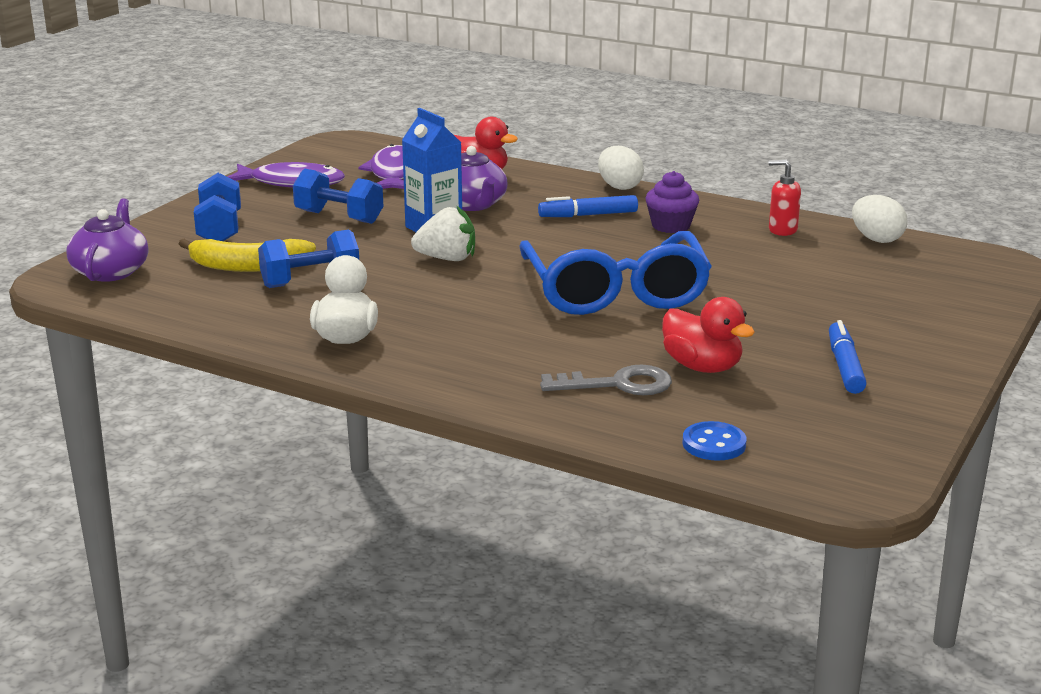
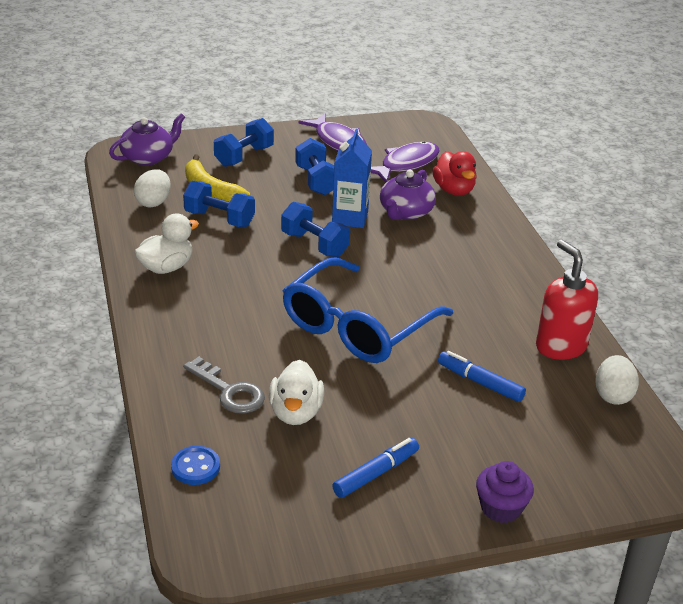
camera: 45 degrees right, 10 degrees up
white strawberry [411,205,475,261] -> blue dumbbell [281,202,350,257]
blue marker [538,195,638,217] -> blue marker moved to [438,351,526,402]
white egg [598,146,644,190] -> white egg moved to [134,169,171,208]
purple cupcake [645,171,699,233] -> purple cupcake moved to [476,461,534,523]
red duck [662,297,755,373] -> white duck [269,360,324,425]
red soap dispenser [769,160,801,236] -> red soap dispenser [536,240,598,360], size x1.74

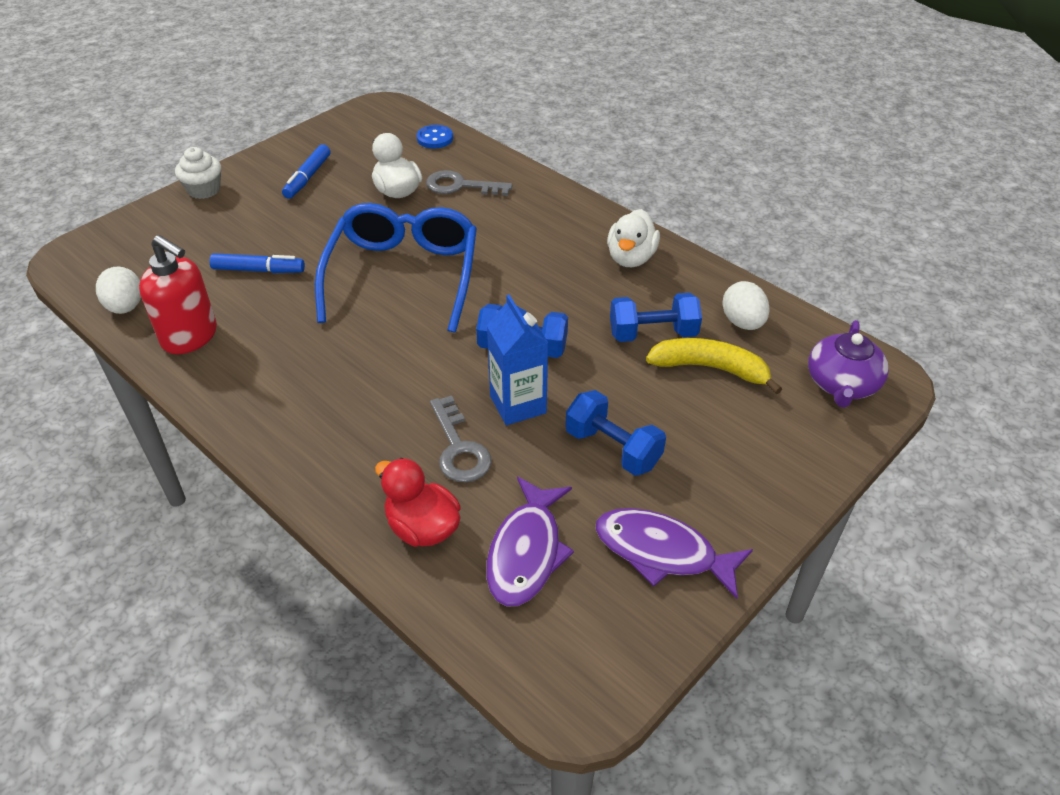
camera: 150 degrees right, 10 degrees up
blue dumbbell [214,118,274,167] -> none
purple teapot [380,170,436,220] -> grey key [430,396,492,482]
purple cupcake [476,461,534,523] -> white cupcake [175,147,221,199]

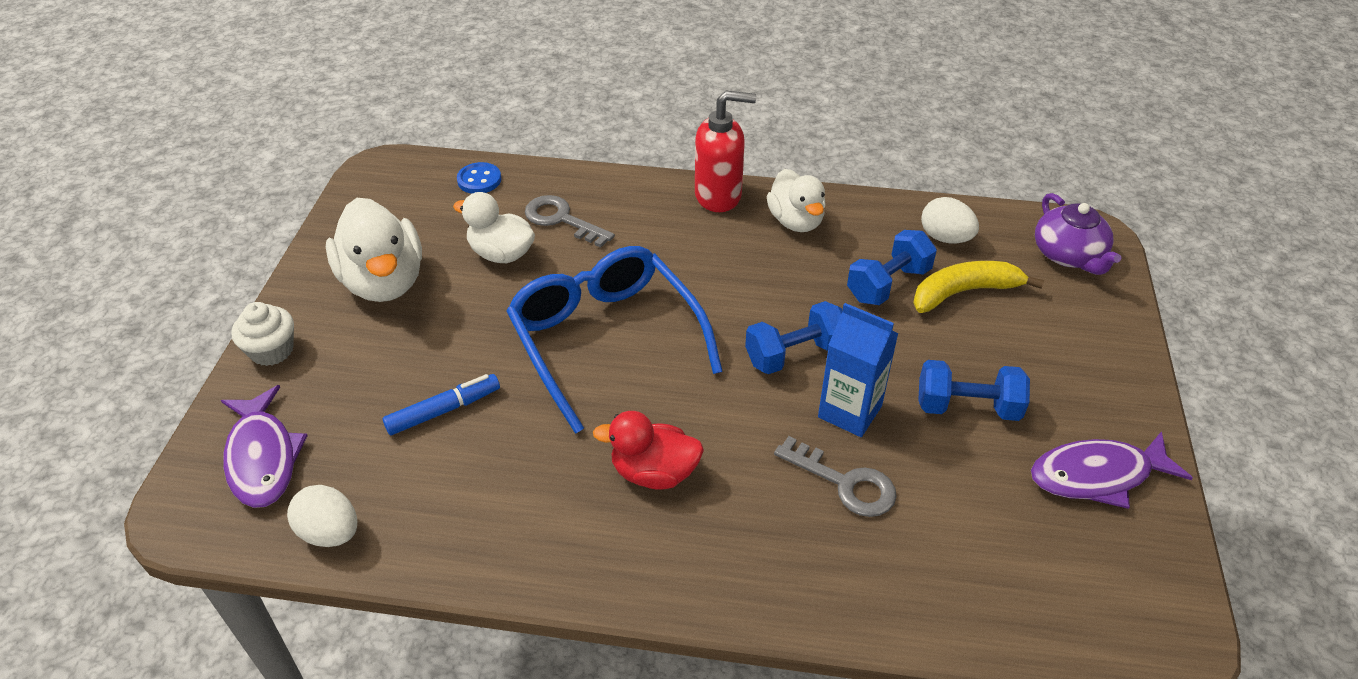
camera: 35 degrees left, 0 degrees up
red soap dispenser [139,235,217,354] -> red soap dispenser moved to [695,91,756,212]
blue marker [282,144,330,199] -> white duck [326,198,422,302]
red duck [375,458,461,547] -> red duck moved to [593,411,704,490]
grey key [426,170,513,196] -> grey key turned 60 degrees clockwise [525,195,615,248]
purple fish [486,477,574,607] -> purple fish moved to [221,385,308,508]

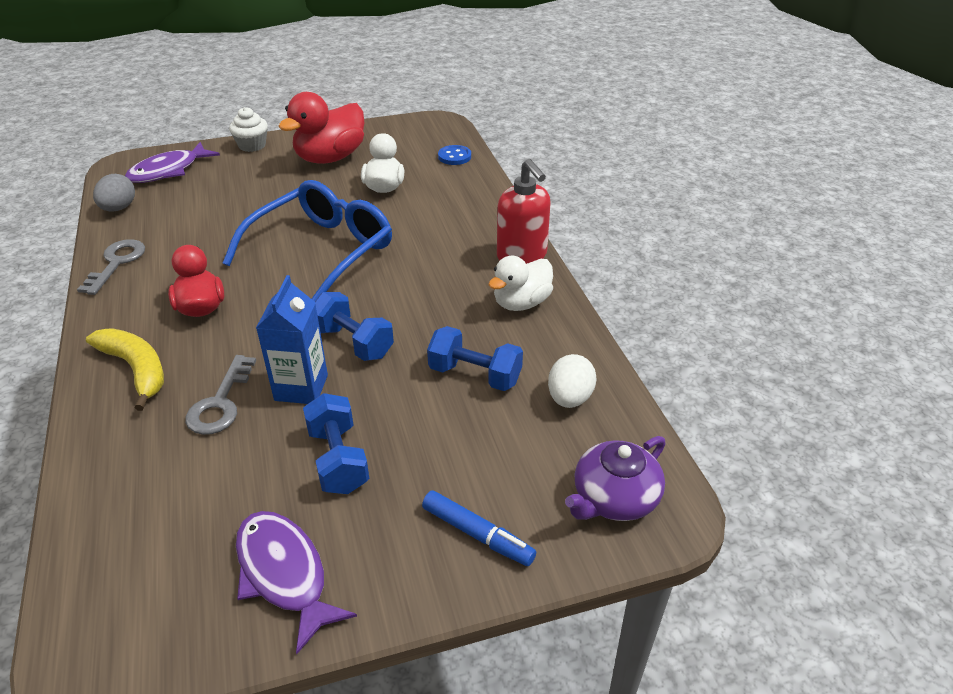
camera: 65 degrees right, 5 degrees down
white egg [287,485,357,547] -> grey egg [93,174,135,212]
white duck [326,198,422,302] -> red duck [278,92,364,164]
blue marker [383,374,500,435] -> blue marker moved to [422,490,536,566]
grey key [525,195,615,248] -> grey key moved to [77,239,145,295]
yellow banana [913,261,1044,313] -> yellow banana moved to [86,329,164,411]

